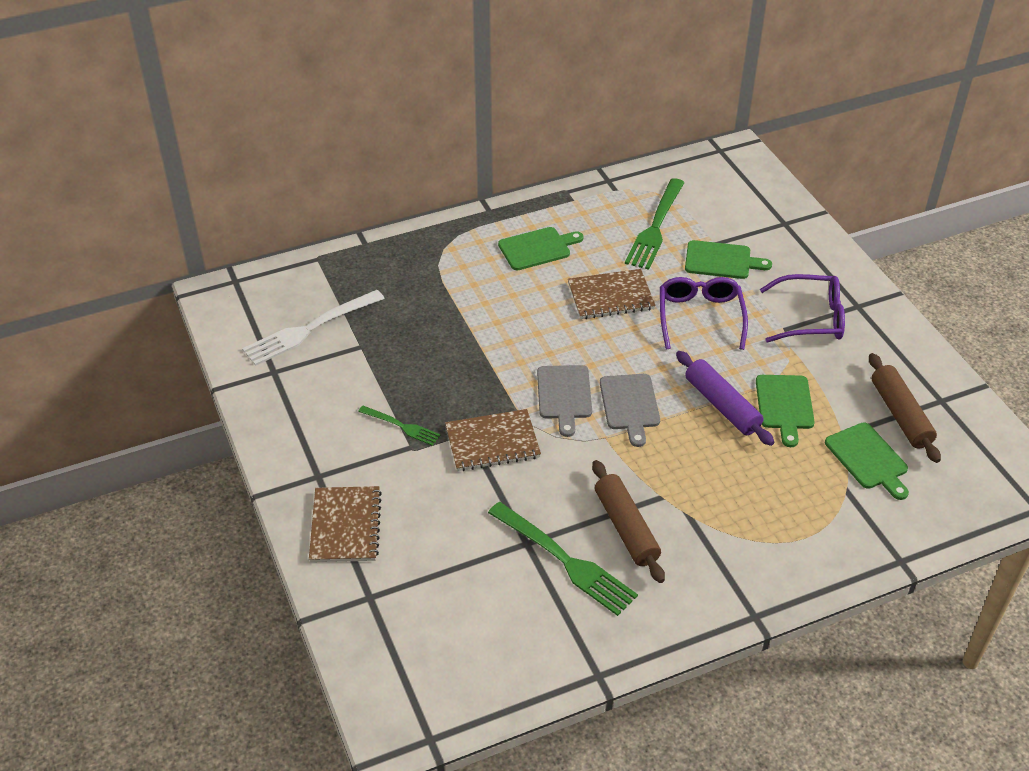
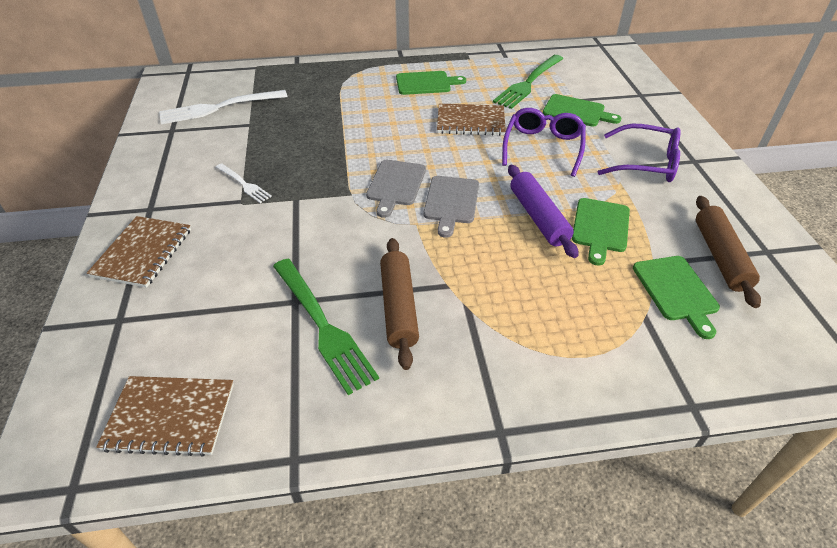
camera: 15 degrees right, 0 degrees up
green fork [358,406,441,446] -> white fork [216,163,272,203]
brown notebook [445,409,541,471] -> brown notebook moved to [96,376,234,457]

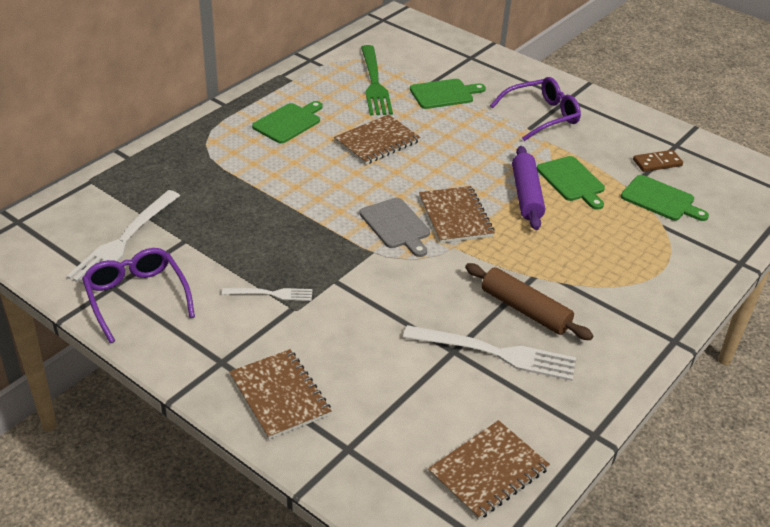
camera: 45 degrees left, 5 degrees down
green fork [273,259,379,395] -> white fork [403,325,576,381]
grey cutting board [423,176,479,238] -> brown notebook [419,186,495,243]
purple glasses [502,108,586,177] -> purple glasses moved to [82,248,195,343]
purple rolling pin [508,165,578,258] -> purple rolling pin turned 60 degrees clockwise [512,146,545,230]
brown rolling pin [696,196,761,308] -> brown domino [633,150,683,172]

